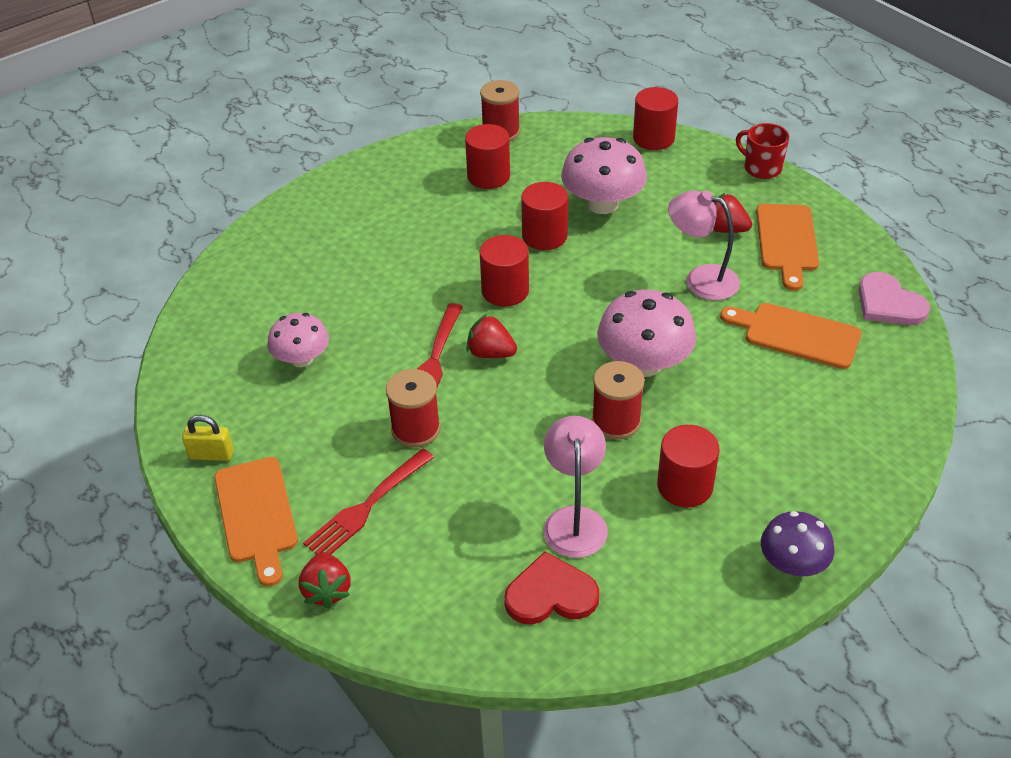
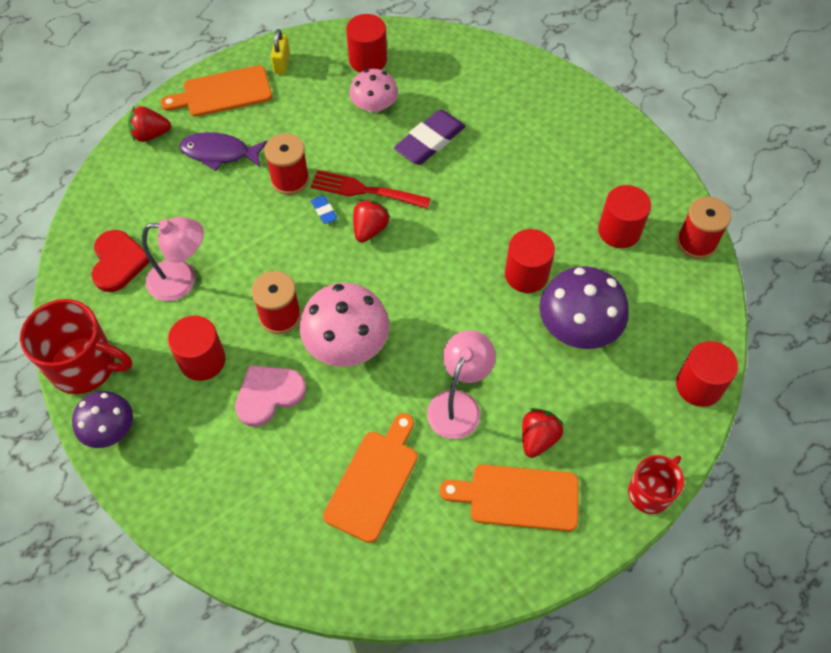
camera: 90 degrees right, 15 degrees up
red fork [303,449,434,555] -> purple fish [180,132,267,171]
red cylinder [480,235,529,307] -> red cylinder moved to [346,14,387,72]
pink mushroom [561,137,647,214] -> purple mushroom [539,266,629,349]
pink heart [858,272,930,325] -> pink heart moved to [235,365,306,427]
none -> red mug [20,299,132,394]
none -> blue eraser [311,195,338,224]
none -> purple eraser [394,110,465,165]

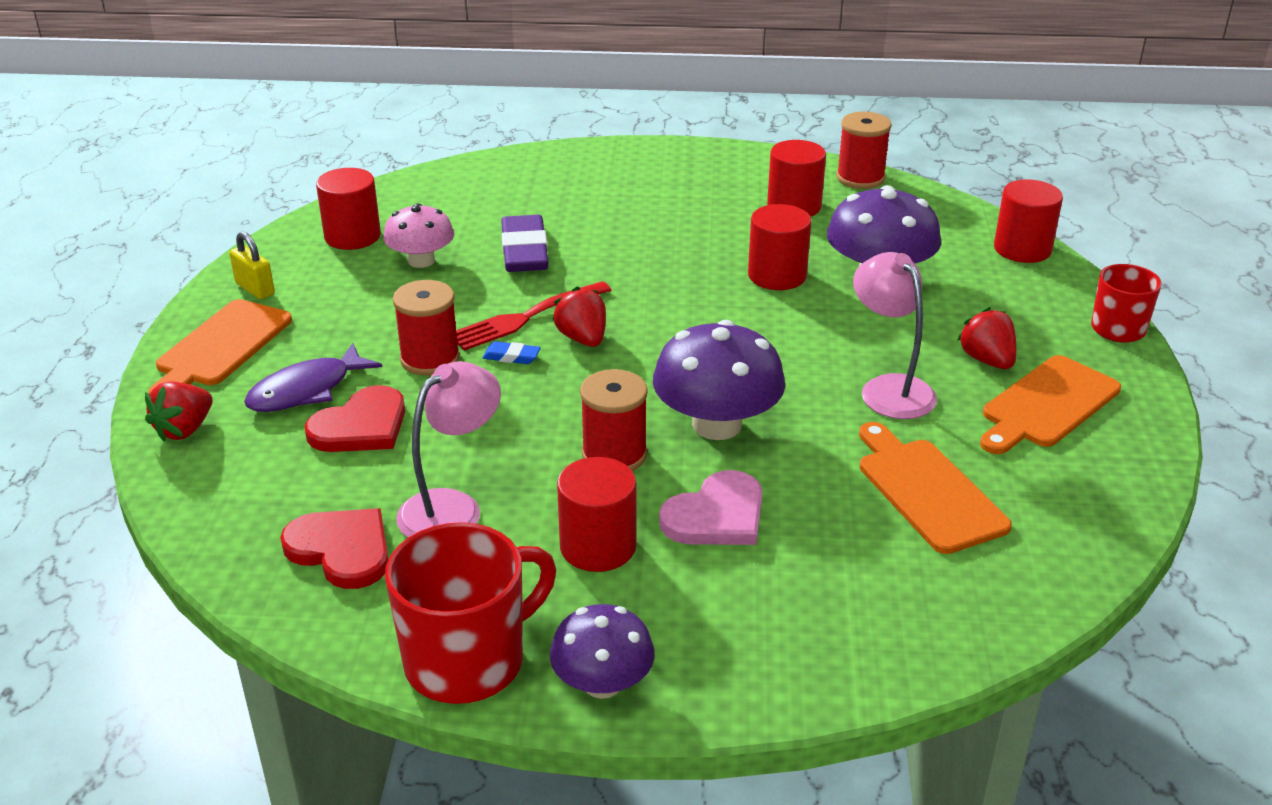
camera: 50 degrees left, 25 degrees down
pink heart [235,365,306,427] -> pink heart turned 135 degrees counterclockwise [659,470,763,545]
pink mushroom [300,283,389,367] -> purple mushroom [653,320,785,440]
none -> red heart [305,385,405,452]

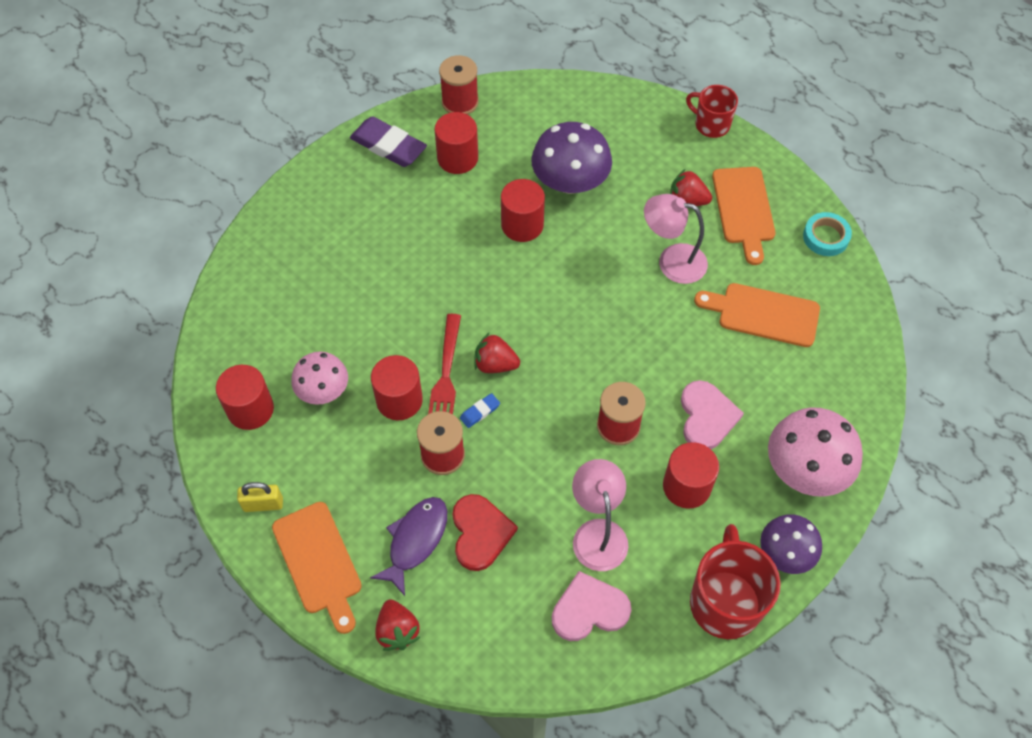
camera: 50 degrees left, 25 degrees up
purple fish [244,343,382,412] -> purple fish turned 150 degrees counterclockwise [370,497,447,596]
red heart [280,508,389,589] -> pink heart [552,571,631,641]
purple eraser [501,215,548,272] -> purple eraser moved to [350,116,427,167]
purple mushroom [653,320,785,440] -> none
red cylinder [994,179,1063,263] -> red cylinder moved to [371,355,423,421]
none -> pink mushroom [768,407,863,497]
none -> turquoise tape [803,212,852,256]

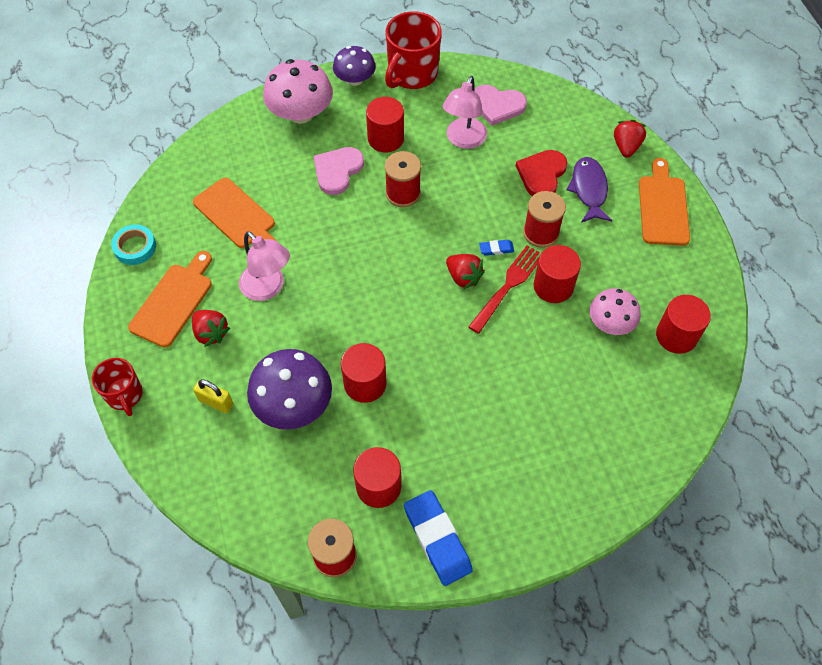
camera: 150 degrees left, 0 degrees up
yellow padlock [237,482,283,512] -> yellow padlock moved to [193,379,233,413]
purple eraser [350,116,427,167] -> blue eraser [404,490,473,586]
purple fish [370,497,447,596] -> purple fish turned 120 degrees clockwise [567,157,612,223]

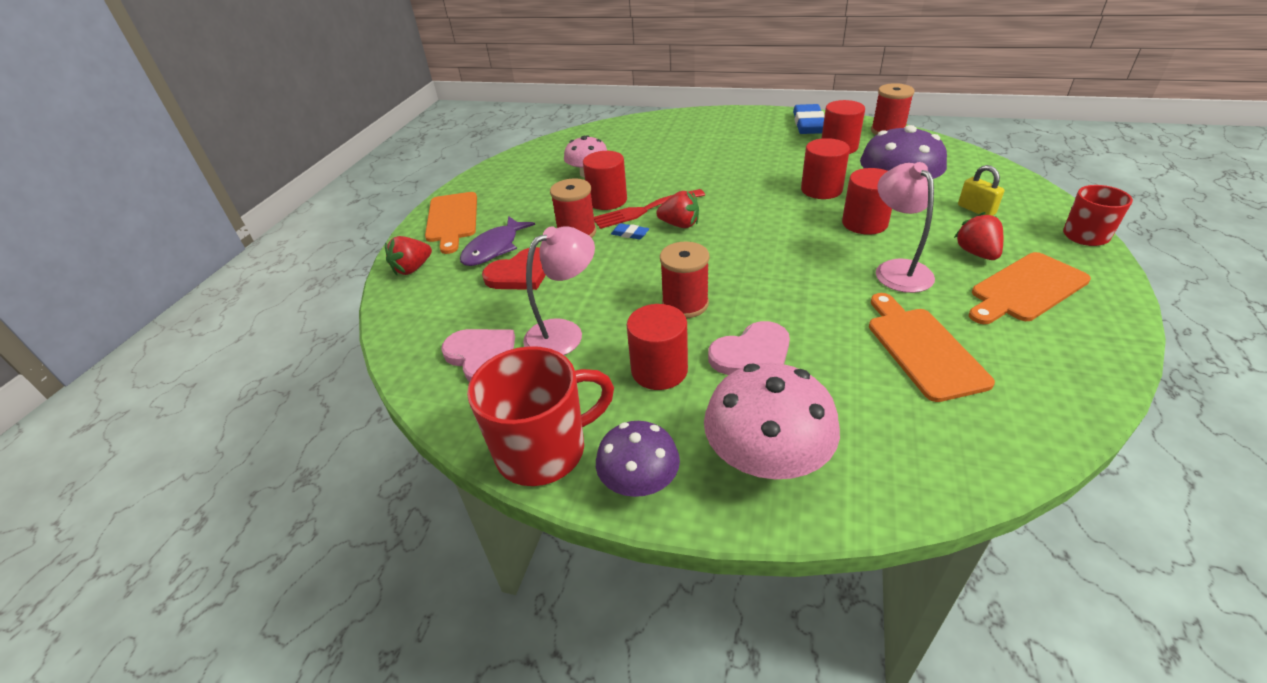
camera: 145 degrees left, 20 degrees down
turquoise tape [111,224,156,265] -> none
red strawberry [446,254,485,289] -> red strawberry turned 120 degrees clockwise [656,191,699,228]
orange cutting board [639,158,690,246] -> orange cutting board turned 45 degrees counterclockwise [425,192,477,254]
red cylinder [656,295,711,354] -> red cylinder moved to [842,168,892,235]

